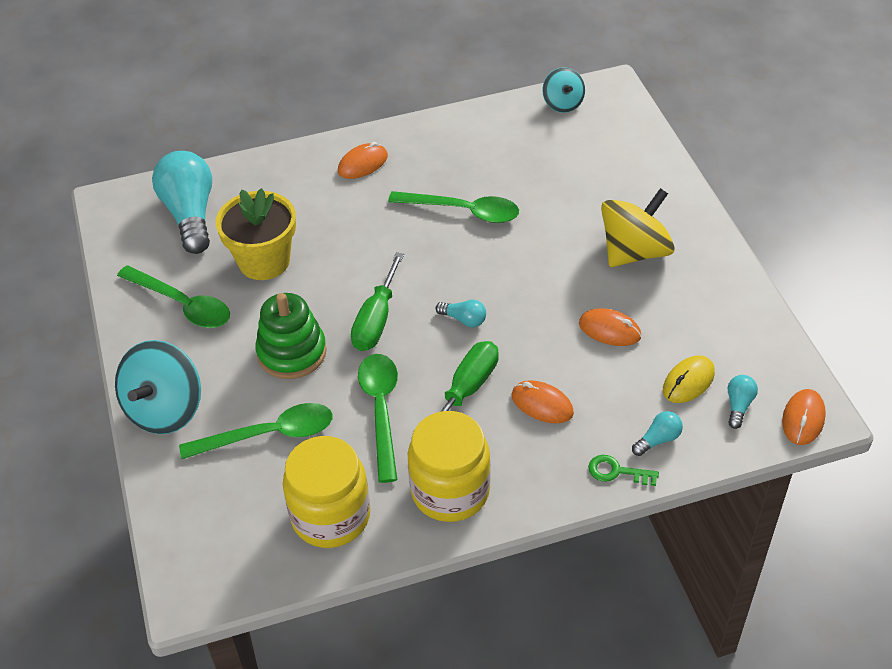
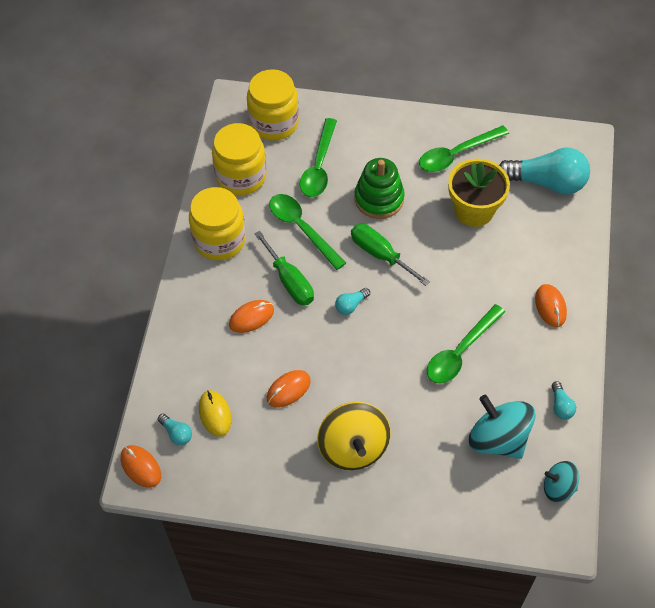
camera: 115 degrees right, 10 degrees up
turquoise spinning top [115,340,201,434] -> turquoise spinning top moved to [469,395,536,459]
green spoon [358,354,398,483] -> green spoon turned 150 degrees counterclockwise [269,194,346,270]
green key [588,455,659,486] -> none
turquoise light bulb [632,411,683,456] -> turquoise light bulb moved to [552,381,576,420]
none -> yellow jar [247,69,299,141]

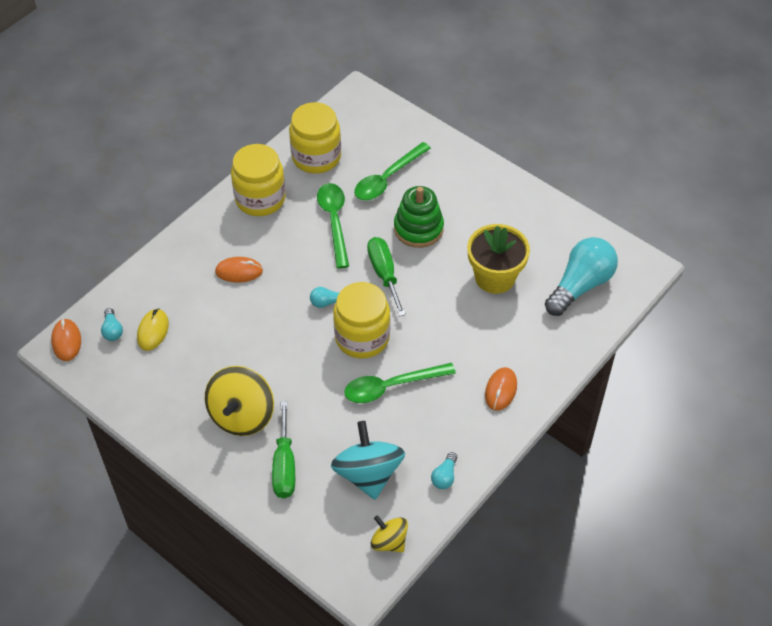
camera: 30 degrees right, 5 degrees down
yellow jar [247,69,299,141] -> yellow jar moved to [333,282,390,359]
green screwdriver [254,231,314,305] -> green screwdriver moved to [272,401,295,498]
orange mouse [267,370,311,408] -> none
green spoon [419,125,509,172] -> none
turquoise light bulb [499,148,590,195] -> turquoise light bulb turned 90 degrees counterclockwise [545,237,618,316]
turquoise spinning top [544,461,579,502] -> yellow spinning top [371,515,408,552]

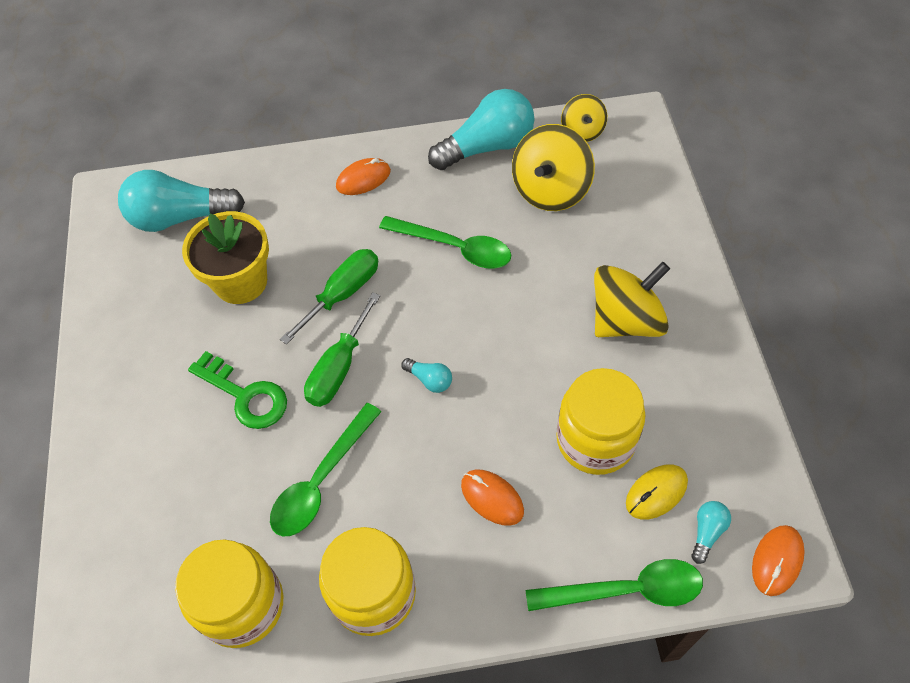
camera: 135 degrees left, 5 degrees up
green screwdriver [272,401,295,498] -> green screwdriver moved to [280,249,378,345]
turquoise spinning top [331,421,405,500] -> yellow spinning top [512,124,595,211]
yellow jar [333,282,390,359] -> yellow jar moved to [556,368,645,475]
green spoon [354,142,431,200] -> green spoon moved to [526,559,703,611]
green stacking toy [394,186,444,248] -> green key [188,351,287,429]
turquoise light bulb [431,452,457,489] -> turquoise light bulb [428,89,534,170], size x2.30

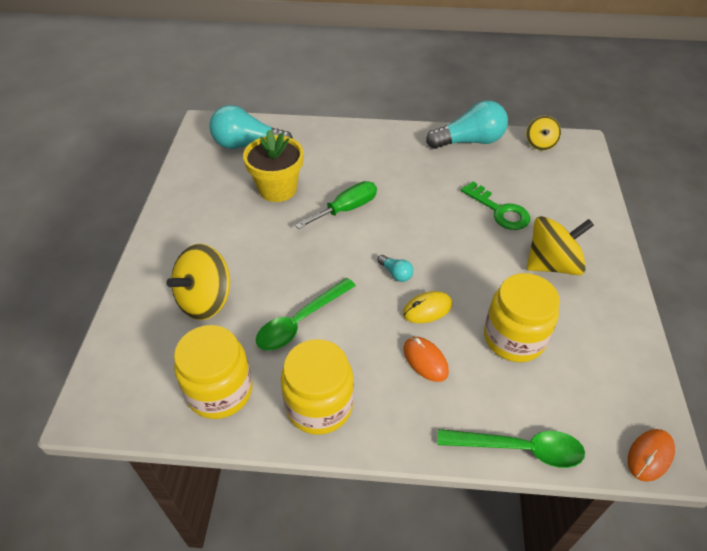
camera: 10 degrees right, 10 degrees down
green key [188,351,287,429] -> green key moved to [461,182,530,230]
green screwdriver [304,292,380,407] -> none
orange mouse [336,158,391,195] -> none
green spoon [379,216,511,269] -> none
yellow spinning top [512,124,595,211] -> yellow spinning top moved to [166,244,230,320]
yellow mouse [626,464,688,519] -> yellow mouse moved to [403,291,452,323]
turquoise light bulb [691,501,731,564] -> none

